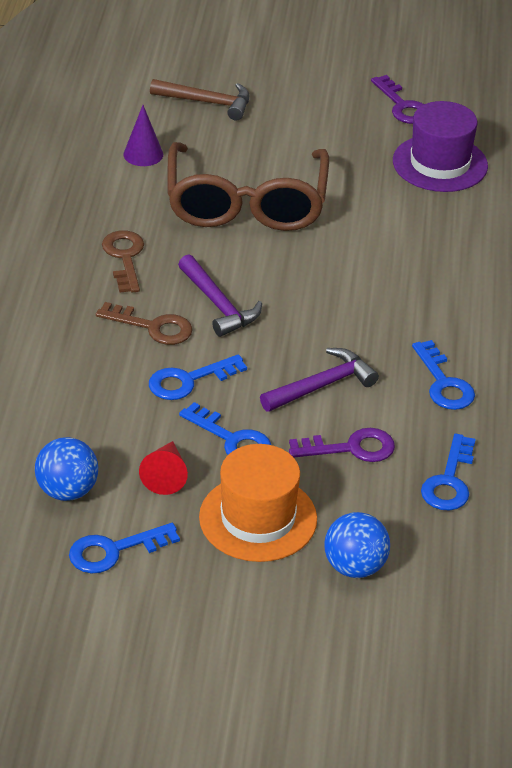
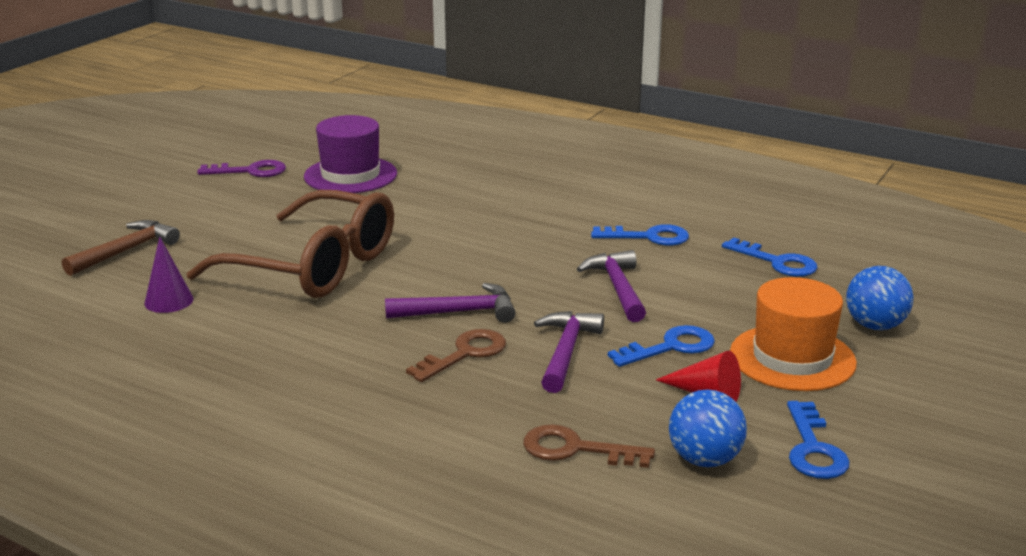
camera: 65 degrees left, 15 degrees down
brown key [102,230,144,293] -> brown key moved to [523,424,655,468]
blue key [149,354,247,400] -> purple hammer [534,311,604,393]
purple key [289,428,395,462] -> none

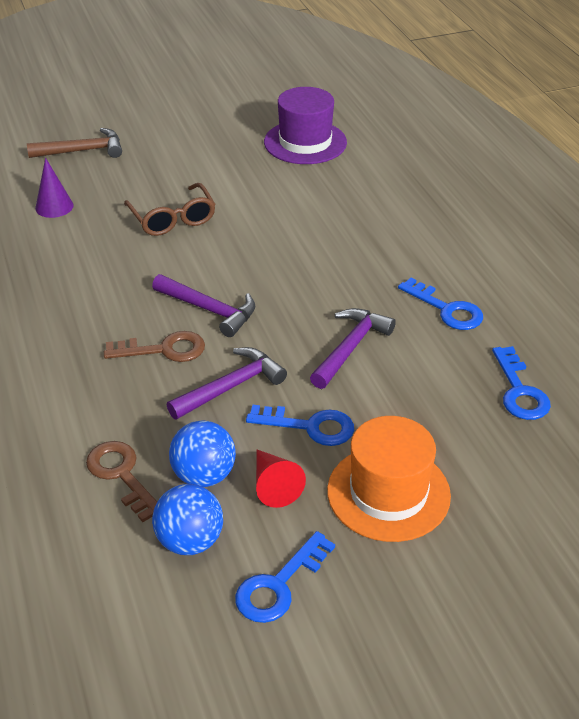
camera: 40 degrees right, 15 degrees up
brown glasses [187,190,394,298] -> brown glasses [124,183,215,236], size x0.54
purple key [197,160,286,177] -> none
blue ball [846,266,914,330] -> blue ball moved to [169,420,236,487]

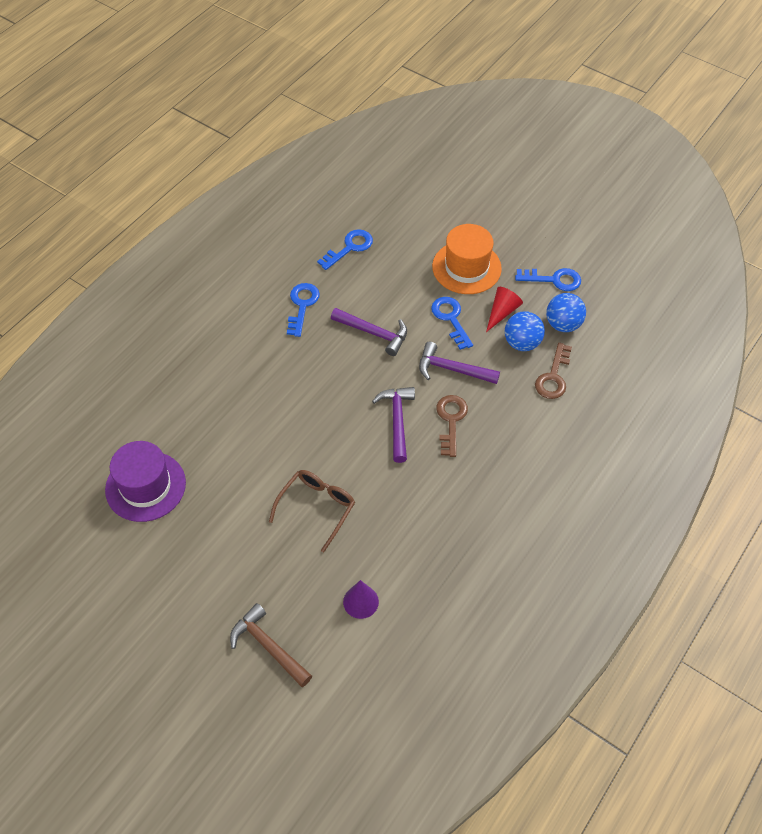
camera: 125 degrees left, 15 degrees up
brown key [104,331,205,362] -> brown key turned 45 degrees clockwise [436,395,468,457]
purple hammer [310,308,396,389] -> purple hammer turned 150 degrees counterclockwise [331,308,407,356]

